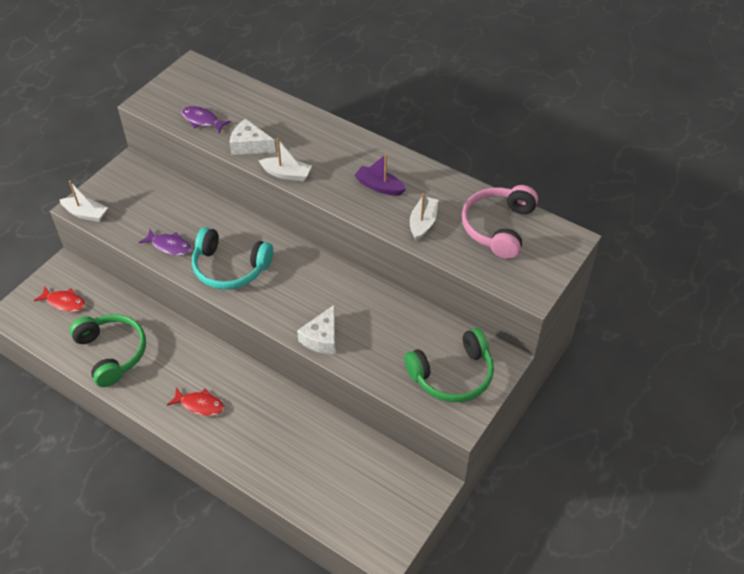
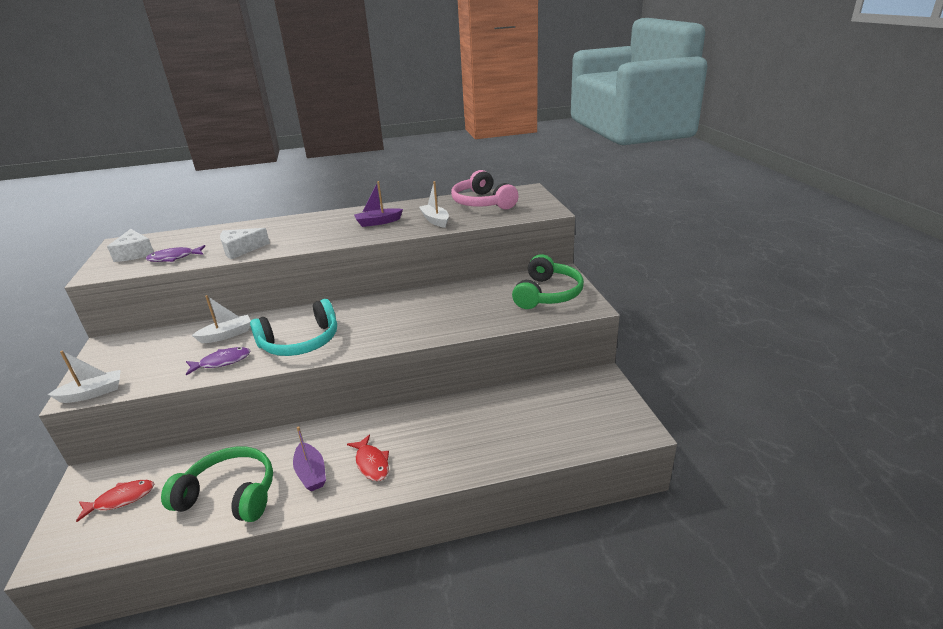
camera: 45 degrees left, 20 degrees down
red fish [167,387,225,416] -> red fish turned 90 degrees clockwise [347,435,389,481]
white boat [259,138,312,181] -> white boat moved to [192,295,251,343]
white cheese [297,305,335,354] -> white cheese moved to [107,229,154,262]
none -> purple boat [293,426,326,491]

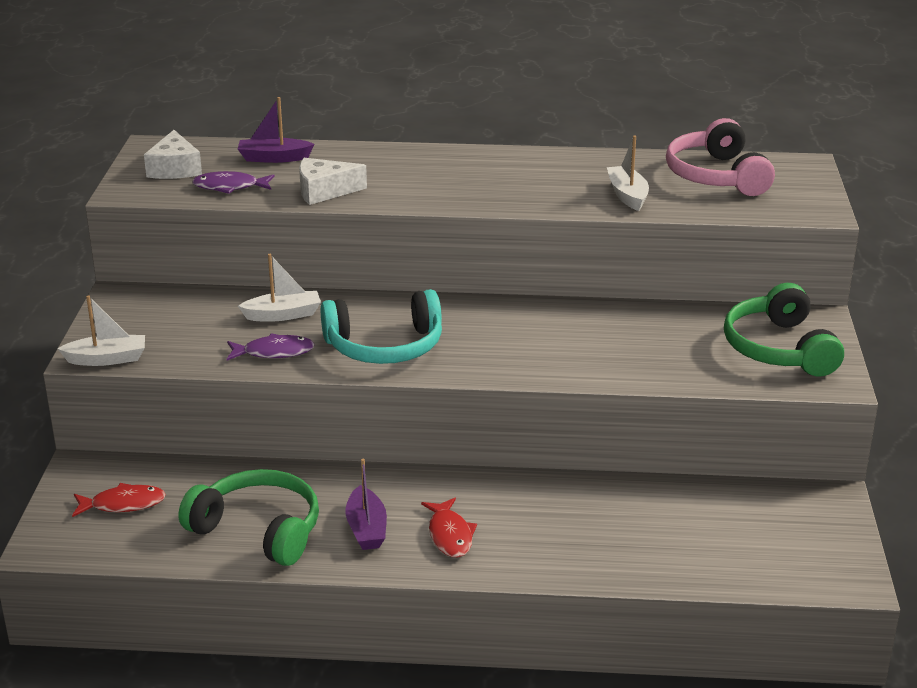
camera: 15 degrees right, 0 degrees up
purple boat [354,181,403,227] -> purple boat moved to [238,97,315,163]
green headphones [512,254,584,309] -> green headphones turned 135 degrees clockwise [724,283,844,377]

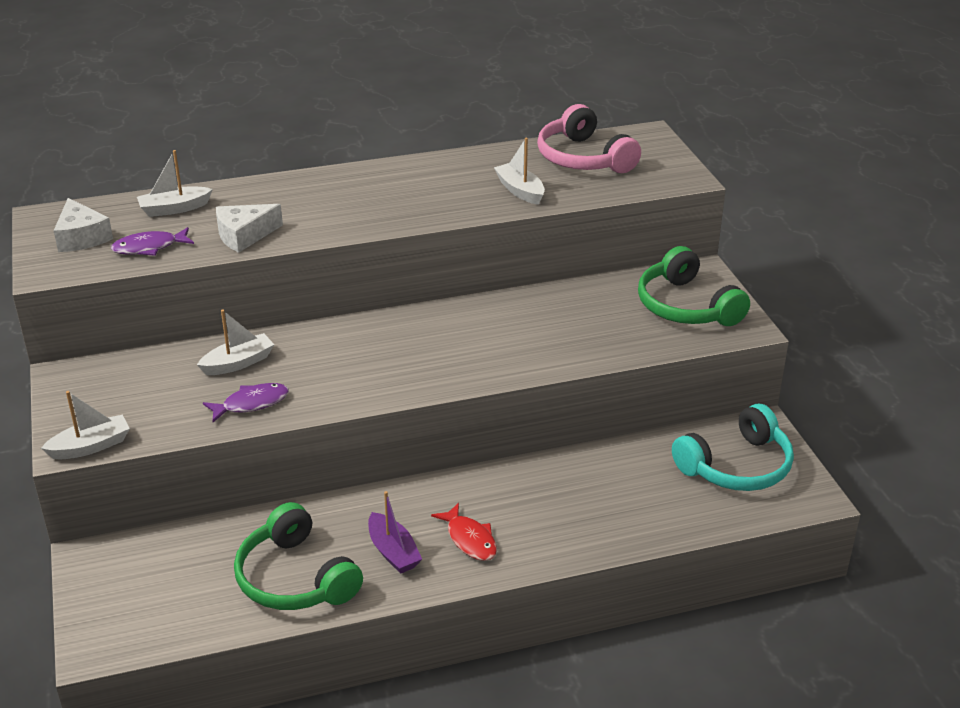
camera: 20 degrees left, 5 degrees up
red fish [72,483,166,517] -> none
green headphones [179,469,319,566] -> green headphones turned 135 degrees counterclockwise [234,502,363,610]
purple boat [238,97,315,163] -> white boat [137,150,213,217]
turquoise headphones [321,289,442,364] -> turquoise headphones moved to [672,404,794,491]

